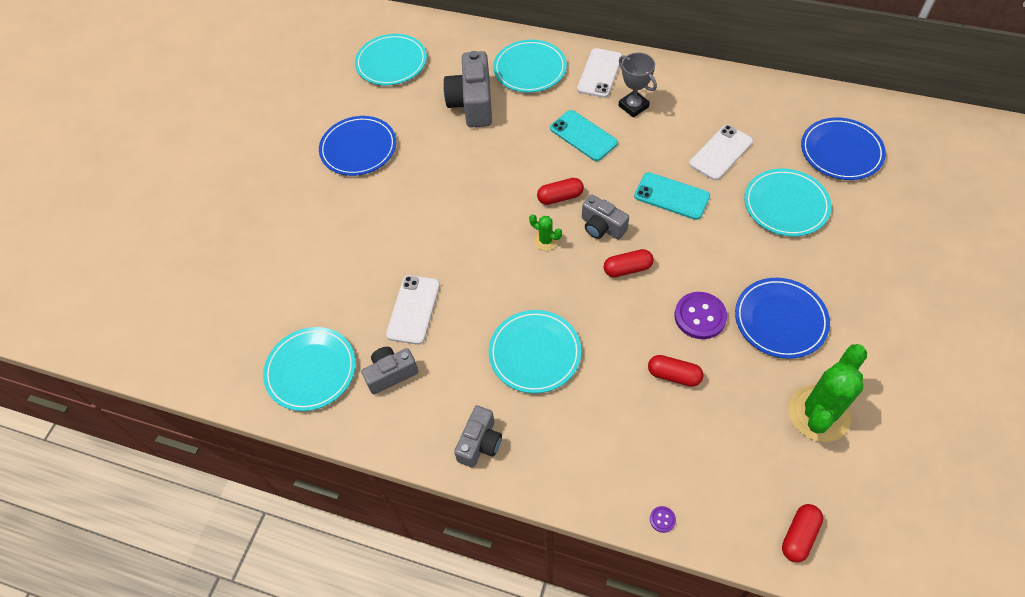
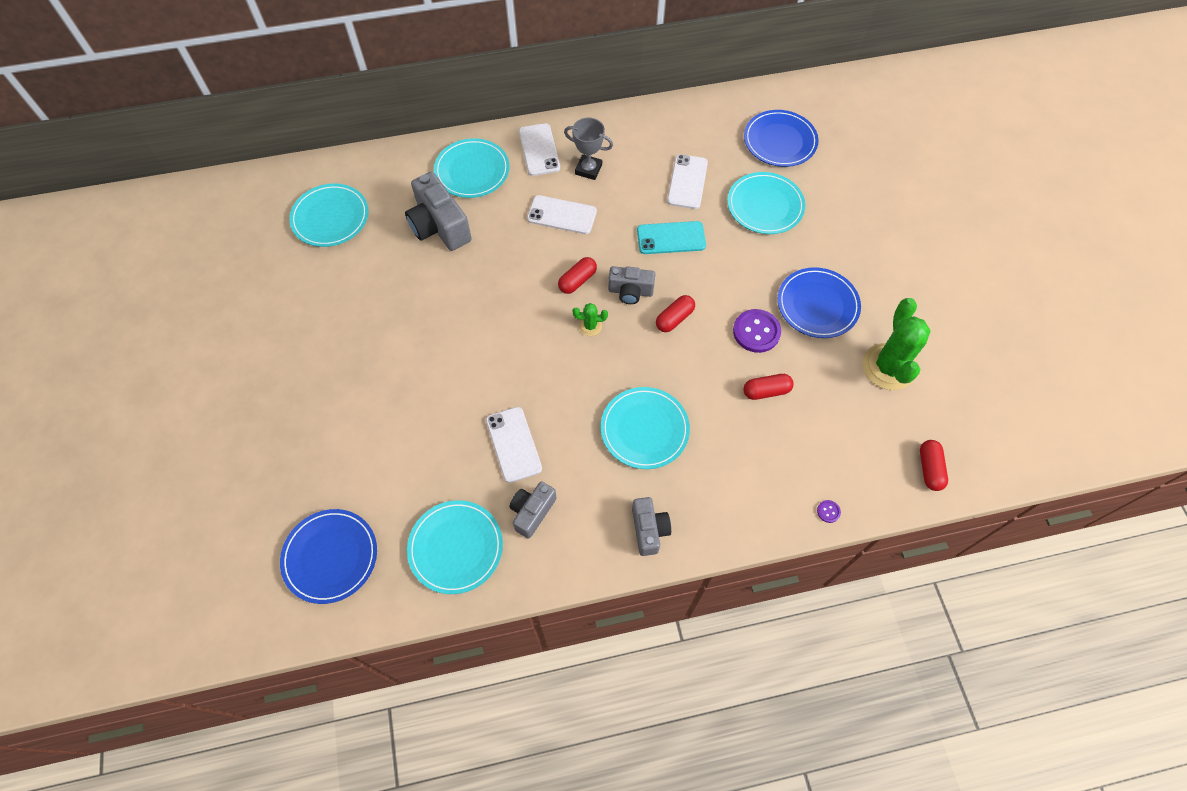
camera: 35 degrees left, 5 degrees up
blue plate [319,116,396,176] -> blue plate moved to [280,509,377,604]
turquoise phone [550,110,618,161] -> white phone [527,195,597,234]

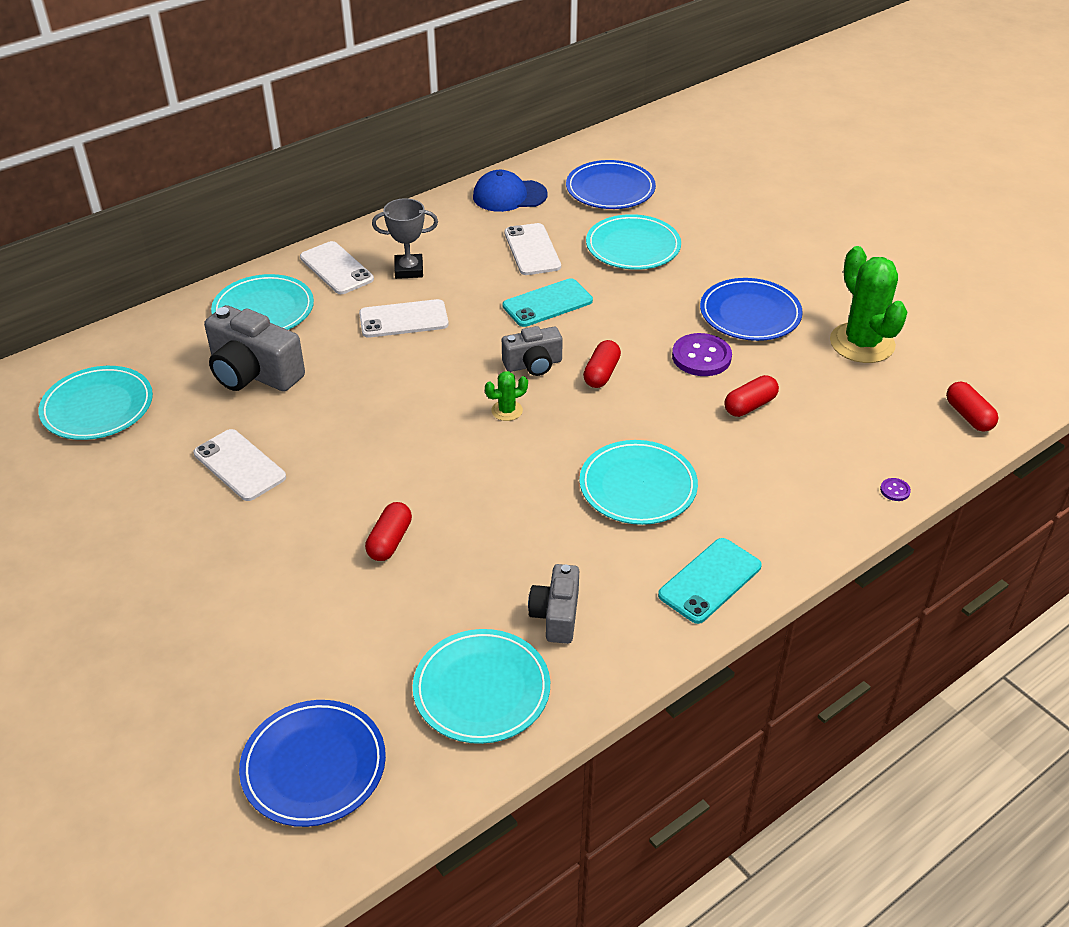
camera: 25 degrees left, 20 degrees down
white phone [486,407,542,483] -> white phone moved to [194,429,286,501]
red capsule [558,257,597,294] -> red capsule moved to [365,502,412,561]
grey camera [632,497,671,556] -> turquoise phone [658,538,762,624]
none -> blue cap [473,170,548,212]

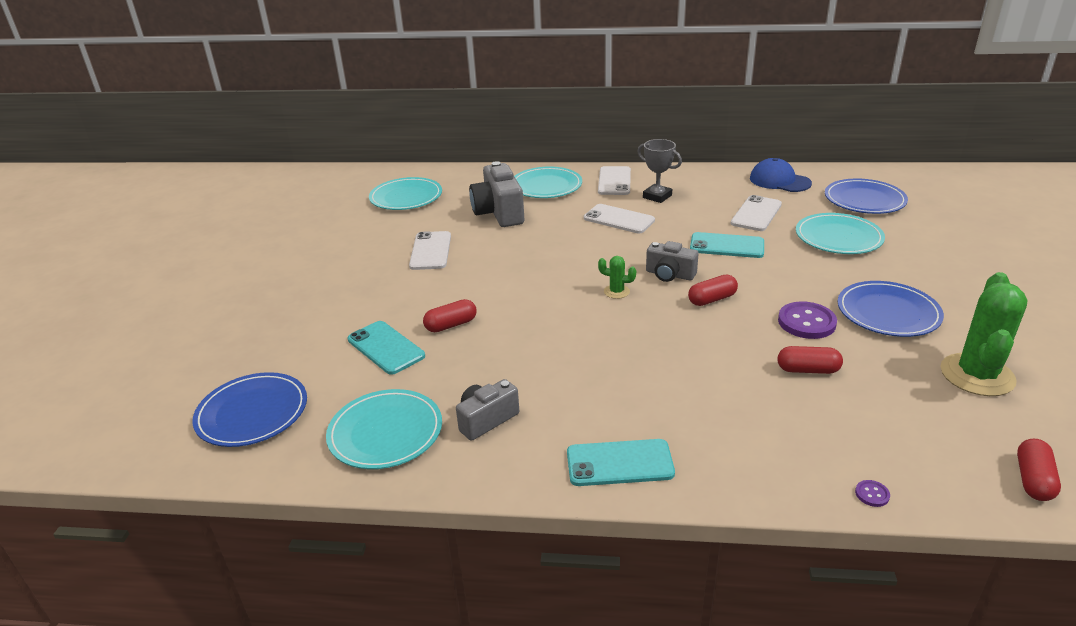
camera: 45 degrees right, 10 degrees down
turquoise plate [580,440,698,525] -> none
none -> turquoise phone [348,321,425,375]

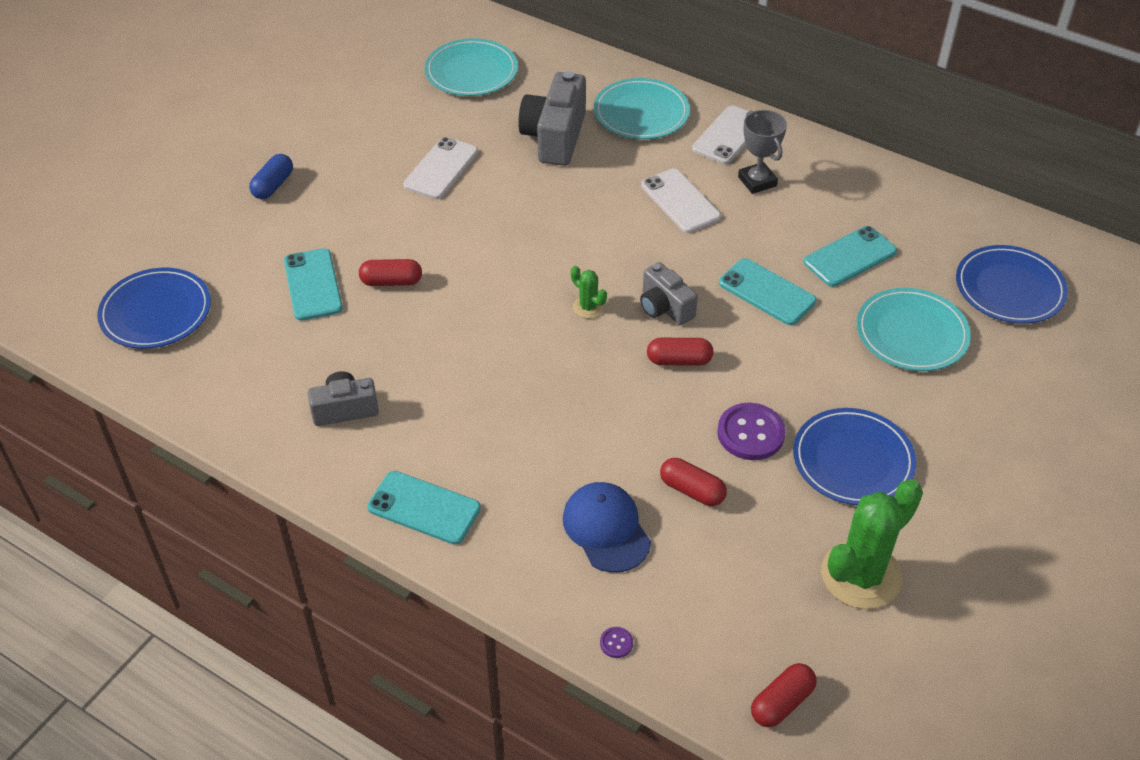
camera: 25 degrees right, 15 degrees up
turquoise plate [326,389,442,469] -> none
white phone [731,195,782,231] -> turquoise phone [803,226,897,287]
blue cap [750,158,812,192] -> blue cap moved to [563,482,651,573]
none -> blue capsule [249,154,293,199]

